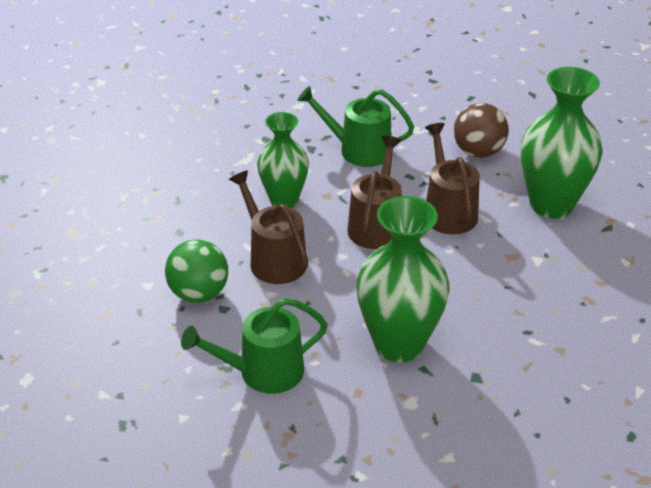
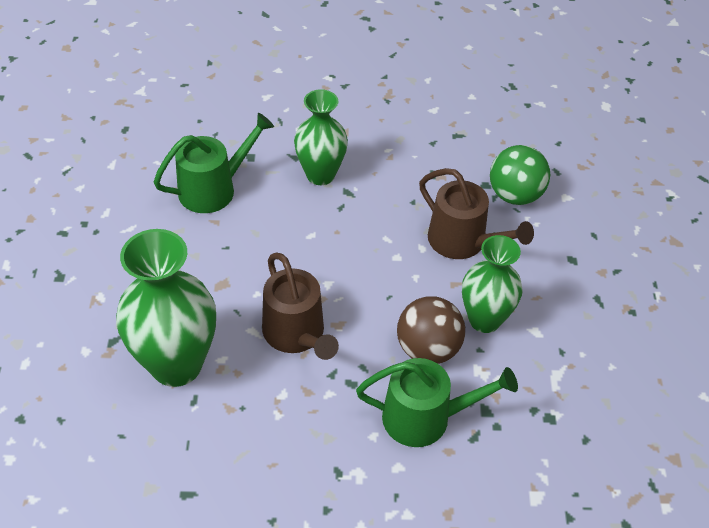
camera: 165 degrees right, 10 degrees up
green watering can [181,298,328,394] -> green watering can moved to [153,113,274,213]
brown watering can [347,136,402,249] -> none
green vase [356,196,450,362] -> green vase [294,89,348,185], size x0.66
brown ball [454,103,508,158] -> brown ball moved to [397,296,465,364]

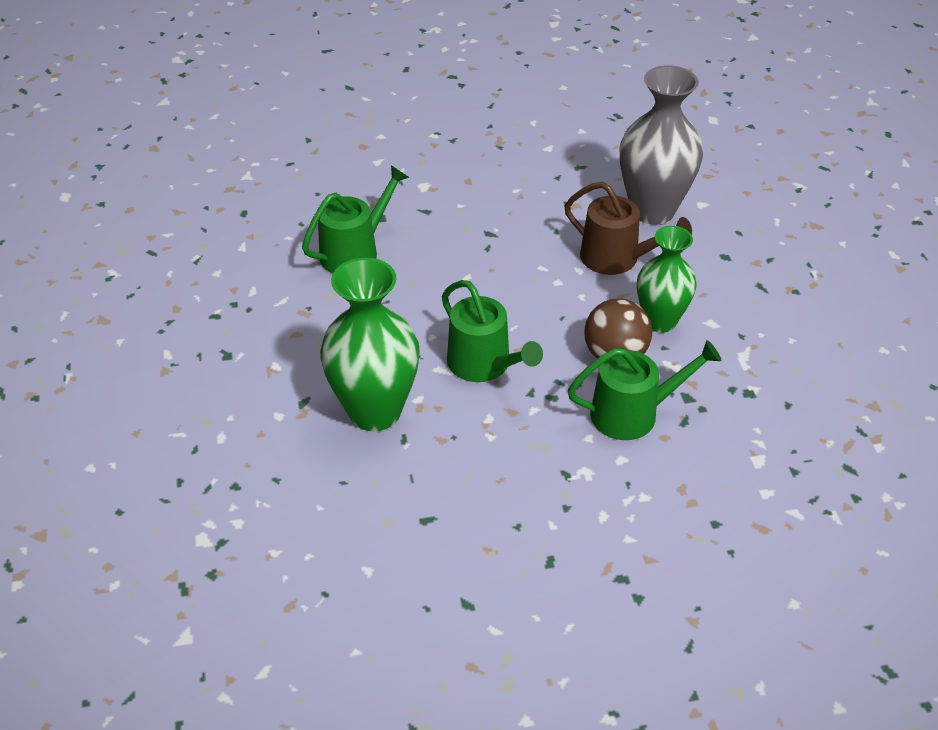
camera: 10 degrees left, 5 degrees down
brown watering can [262,253,339,360] -> green watering can [442,280,543,382]
green vase [294,89,348,185] -> none
green ball [490,145,550,205] -> grey vase [620,65,703,225]

